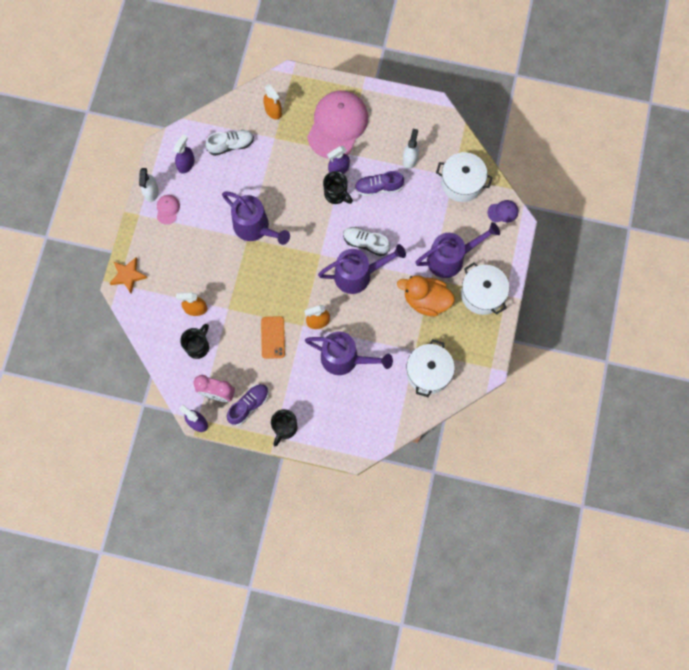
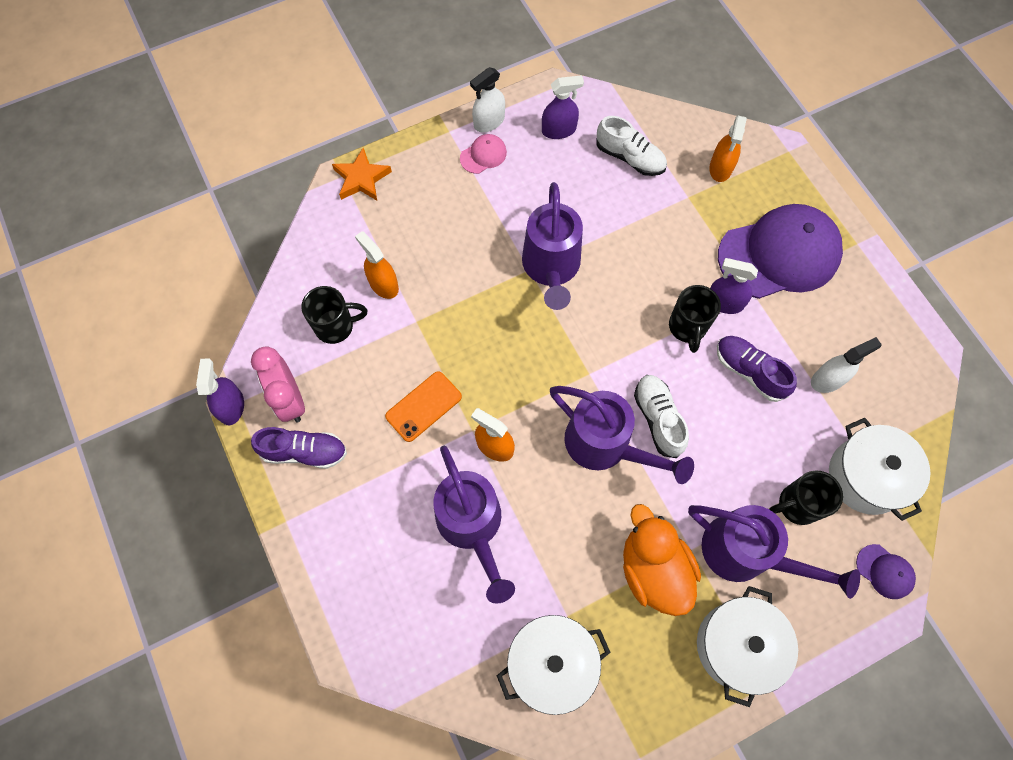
camera: 50 degrees right, 5 degrees down
black mug [271,409,298,446] -> black mug moved to [769,471,843,525]
pink cap [307,90,368,159] -> purple cap [718,204,843,299]

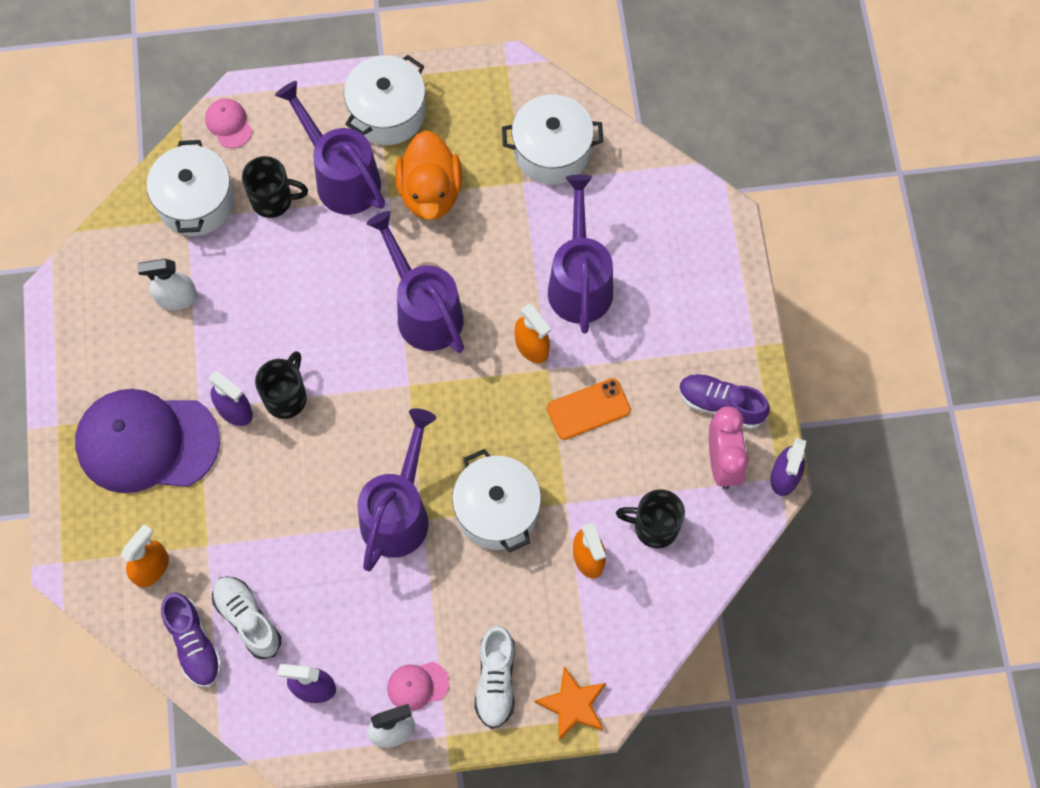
camera: 160 degrees left, 0 degrees up
white shoe [634,375,689,458] -> white shoe moved to [474,625,515,729]
purple shoe [717,336,797,402] -> purple shoe moved to [161,592,222,687]
purple cap [856,544,916,599] -> pink cap [205,98,252,148]
none -> white pot [452,449,541,553]

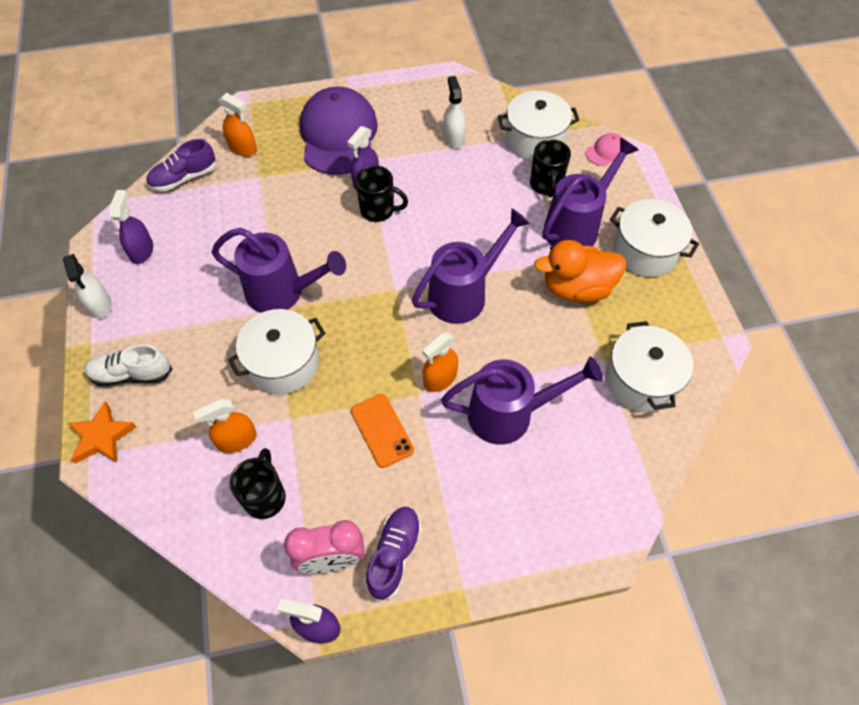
camera: 85 degrees right, 10 degrees down
white shoe [212,576,281,659] -> none
pink cap [387,662,449,711] -> none

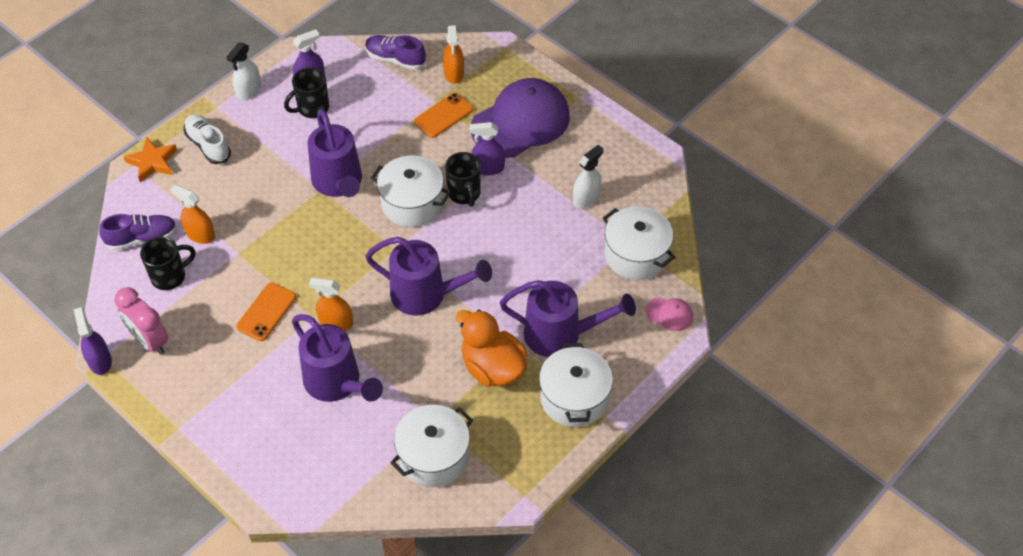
camera: 55 degrees right, 5 degrees down
white pot [228,309,325,394] -> white pot moved to [371,155,451,227]
purple shoe [365,507,422,601] -> purple shoe moved to [99,214,177,250]
black mug [530,139,571,197] -> black mug moved to [284,67,329,118]
none -> orange phone [414,93,473,138]

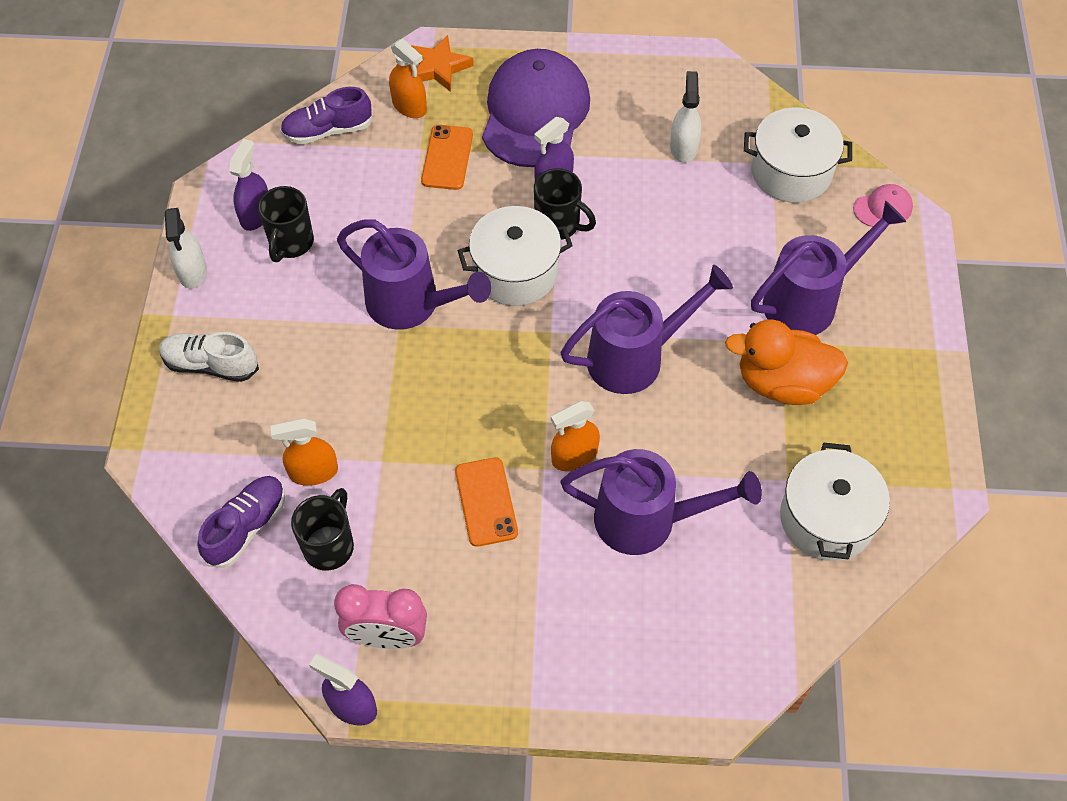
camera: 40 degrees left, 5 degrees up
orange star [124,137,177,183] -> orange star moved to [412,35,474,92]
white pot [539,343,613,427] -> none

